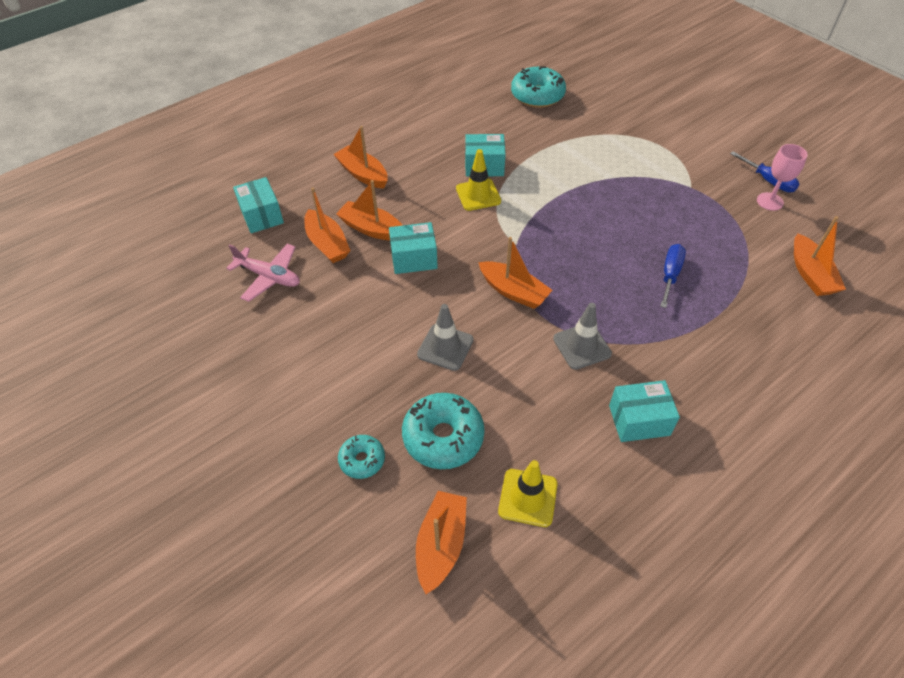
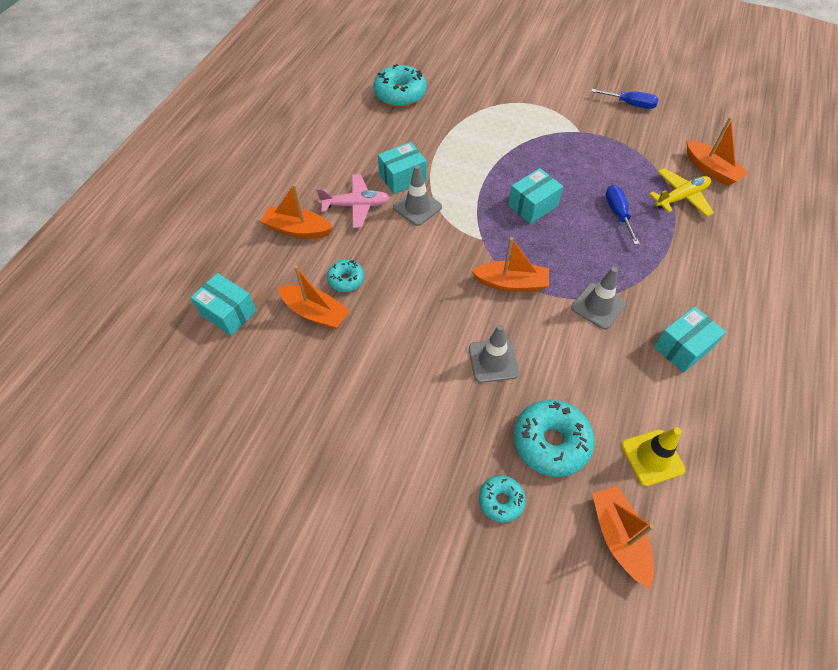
camera: 30 degrees left, 5 degrees up
pink plane [226,244,300,302] -> pink plane moved to [316,174,390,228]
orange boat [336,180,403,241] -> turquoise donut [327,260,364,292]
turquoise box [389,222,438,274] -> turquoise box moved to [508,168,563,224]
yellow traffic cone [456,149,501,211] -> grey traffic cone [393,165,442,226]
pink goblet [757,144,808,211] -> none
none -> yellow plane [649,168,714,217]

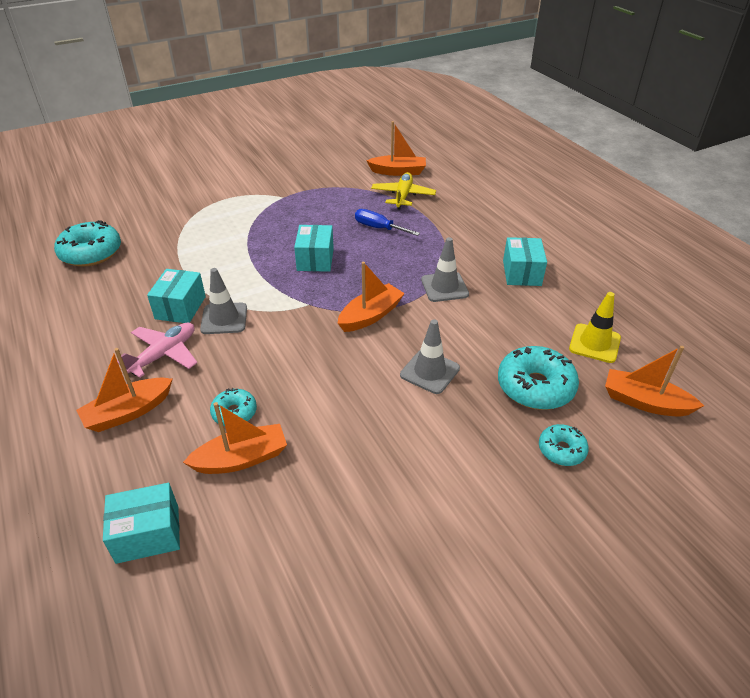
camera: 50 degrees left, 15 degrees down
blue screwdriver [591,89,658,109] -> none

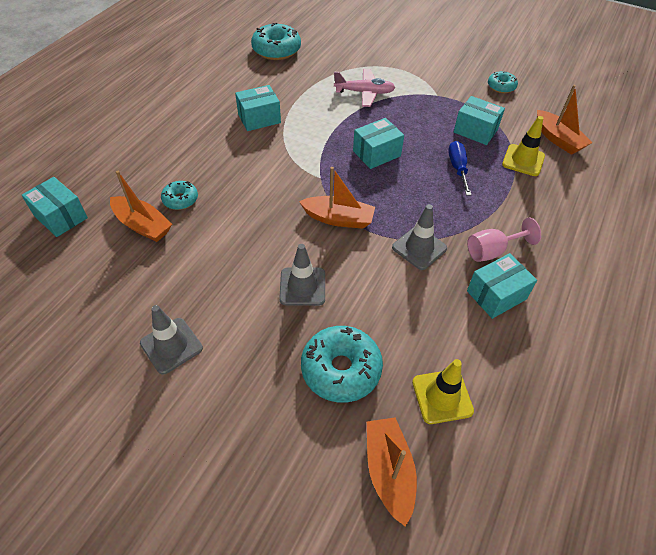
camera: 55 degrees right, 10 degrees up
orange boat [76,348,172,432] -> none
pink plane [117,322,197,378] -> pink plane moved to [334,69,396,107]
grey traffic cone [200,268,247,334] -> grey traffic cone moved to [140,305,203,374]
yellow plane [371,172,436,210] -> yellow traffic cone [502,116,545,176]
turquoise donut [539,424,589,466] -> turquoise donut moved to [488,71,518,93]
none -> turquoise box [454,96,505,145]
none -> pink goblet [467,218,541,262]

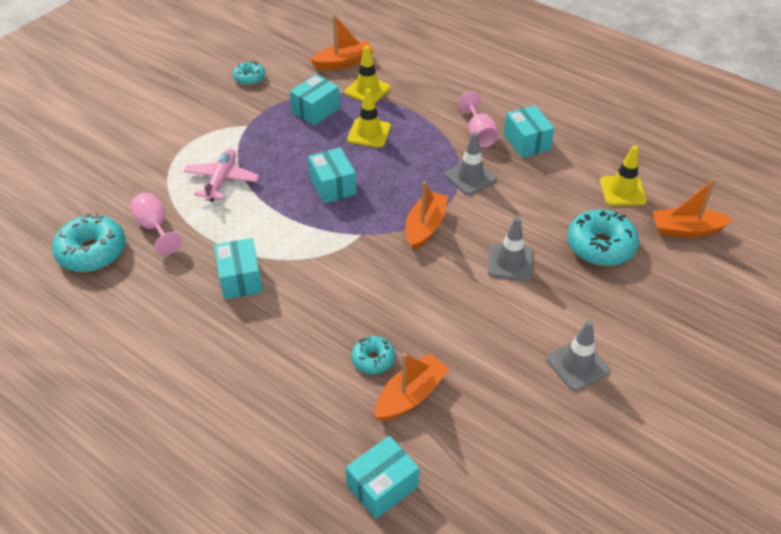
camera: 80 degrees left, 5 degrees down
blue screwdriver [448,141,471,196] -> yellow traffic cone [347,88,391,148]
none -> pink goblet [130,192,182,255]

